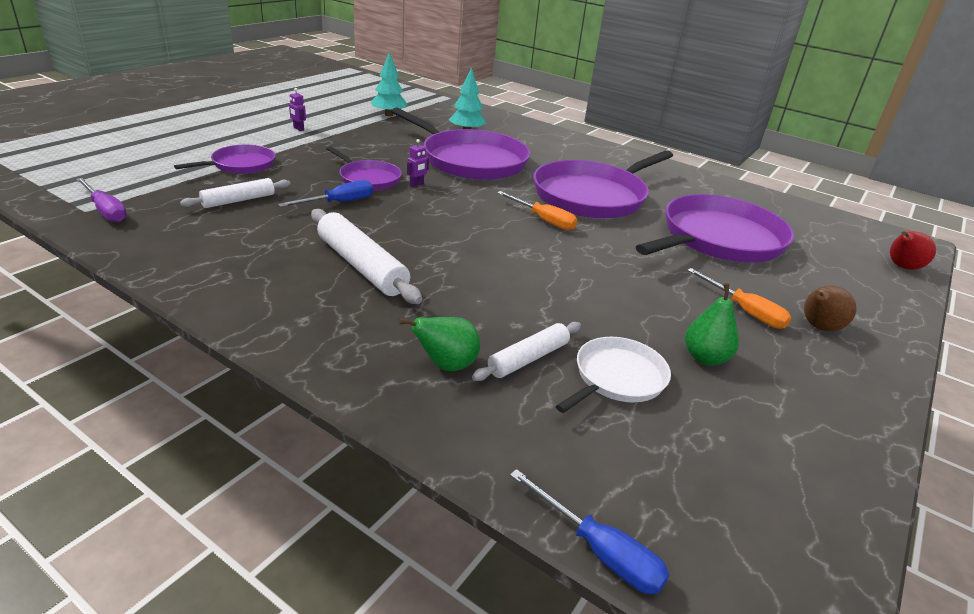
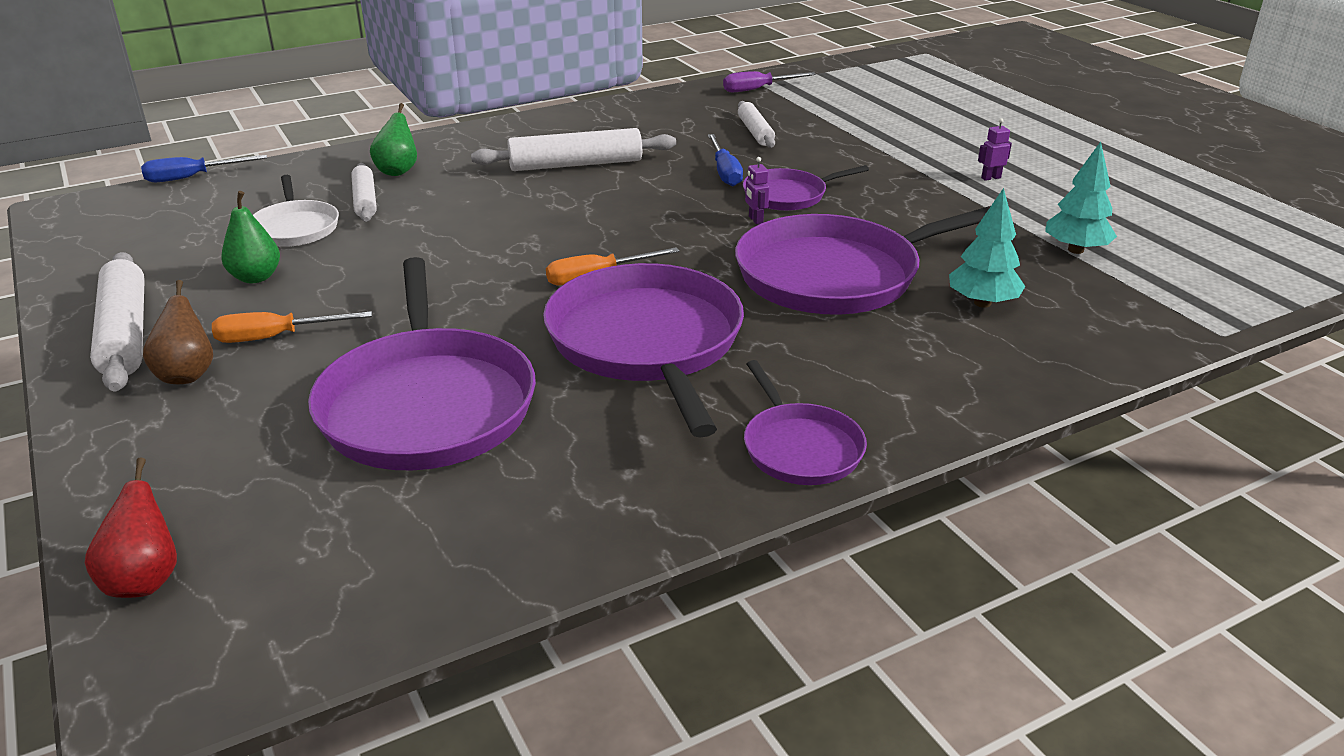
camera: 120 degrees right, 0 degrees up
purple pan [174,145,275,174] -> purple pan moved to [744,360,867,485]
none -> white rolling pin [90,252,145,391]

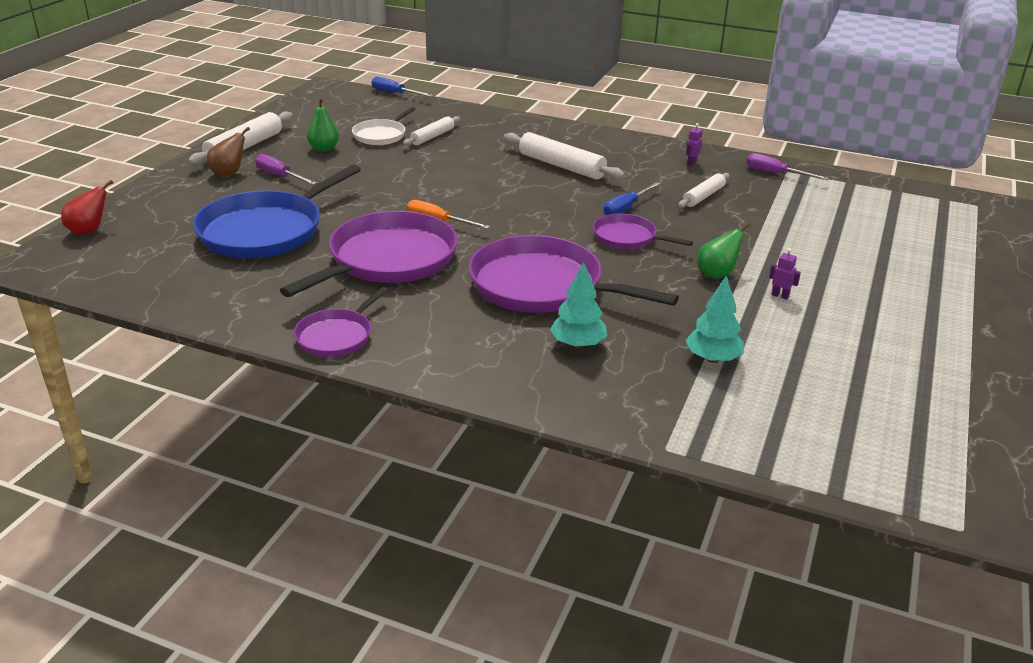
camera: 50 degrees right, 0 degrees up
orange screwdriver [212,311,372,343] -> purple screwdriver [255,154,317,185]
purple pan [308,257,536,471] -> blue pan [193,164,361,258]
green pear [370,103,417,176] -> green pear moved to [697,223,750,279]
purple robot [745,157,769,225] -> purple robot moved to [686,123,703,166]

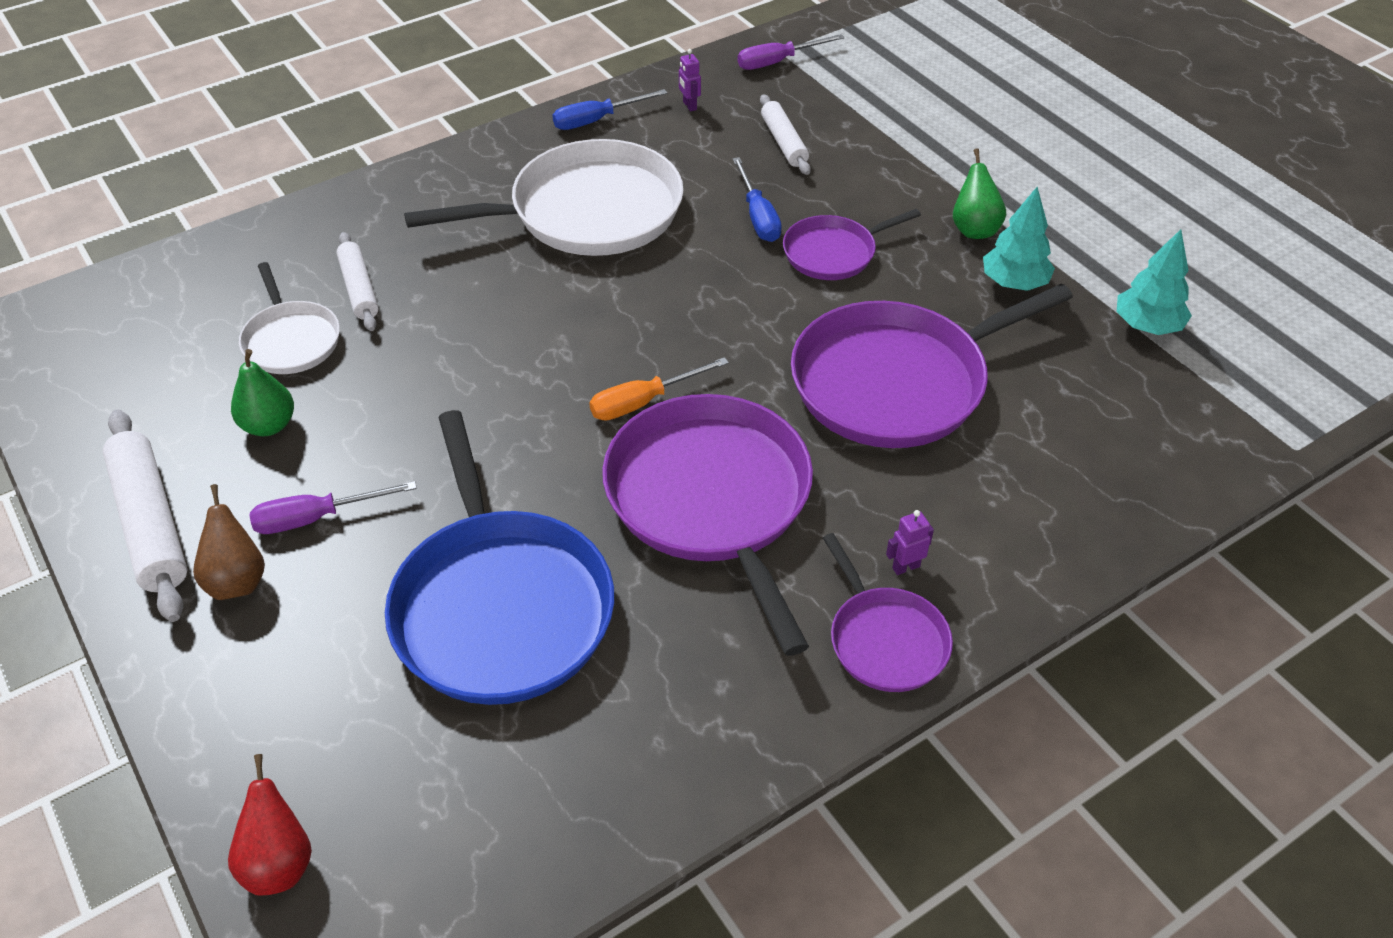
camera: 55 degrees left, 15 degrees up
blue screwdriver [372,76,433,97] -> blue screwdriver moved to [552,89,667,130]
white rolling pin [504,132,625,180] -> white pan [404,139,684,256]
turquoise tree [550,262,607,348] -> turquoise tree moved to [983,187,1055,291]
purple robot [769,248,801,300] -> purple robot moved to [886,510,934,575]

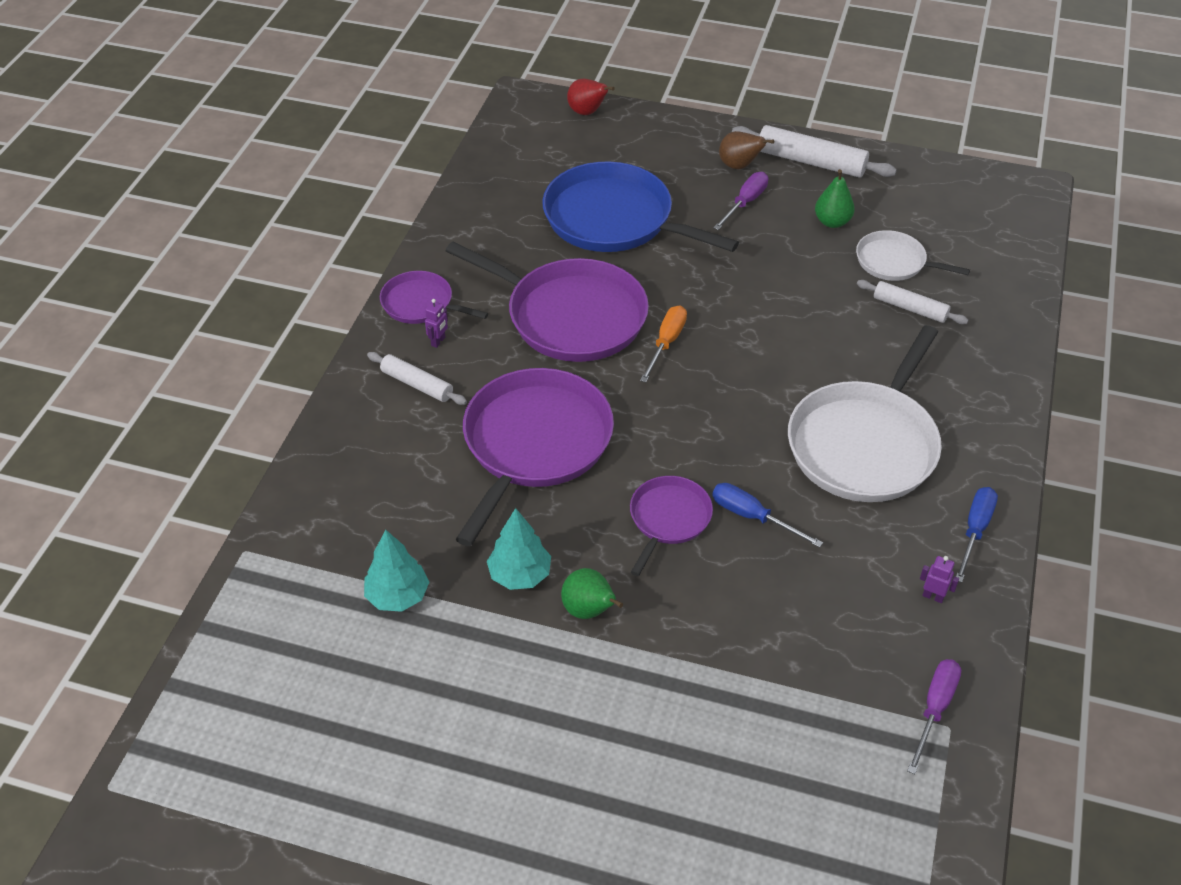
camera: 140 degrees right, 0 degrees up
white rolling pin [760,94,811,175] -> white rolling pin moved to [367,352,467,405]

